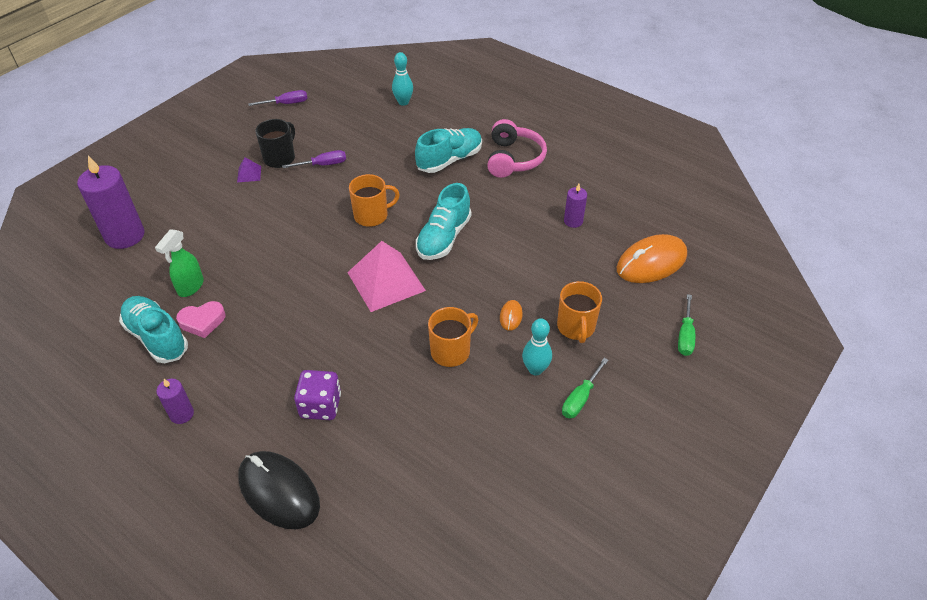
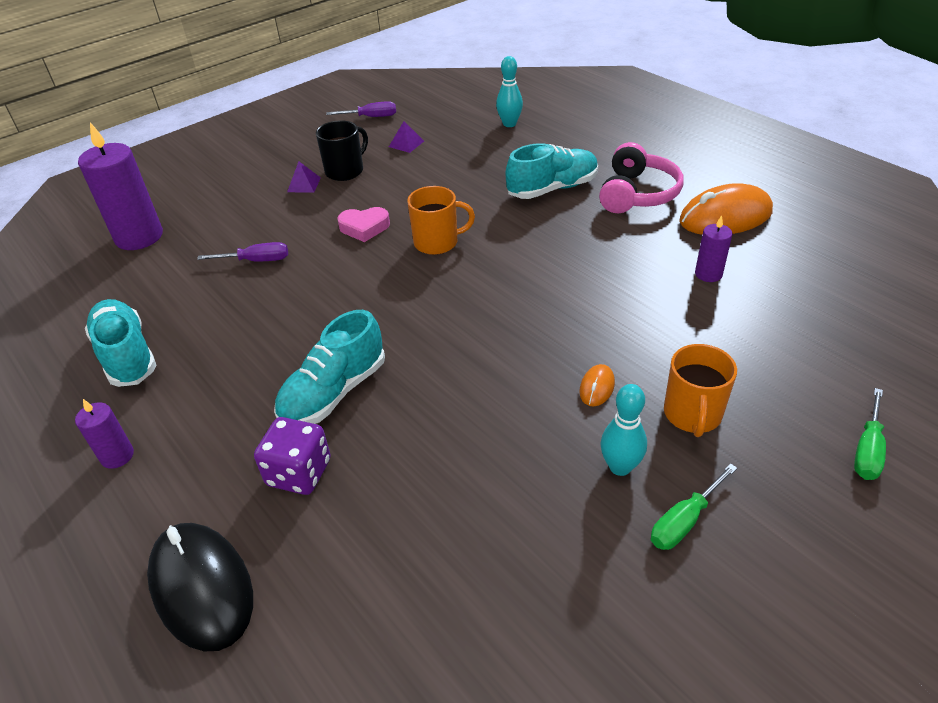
camera: 15 degrees right, 5 degrees down
green spray bottle [155,229,204,297] -> none
pink heart [176,301,226,338] -> pink heart moved to [337,207,390,242]
purple screwdriver [282,150,346,168] -> purple screwdriver moved to [197,242,288,261]
pink pyramid [347,241,426,312] -> none
turquoise shoe [416,183,471,260] -> turquoise shoe moved to [274,310,385,424]
orange mug [428,307,478,367] -> none
orange mouse [617,234,687,283] -> orange mouse moved to [679,183,773,235]
none -> purple pyramid [389,121,424,153]

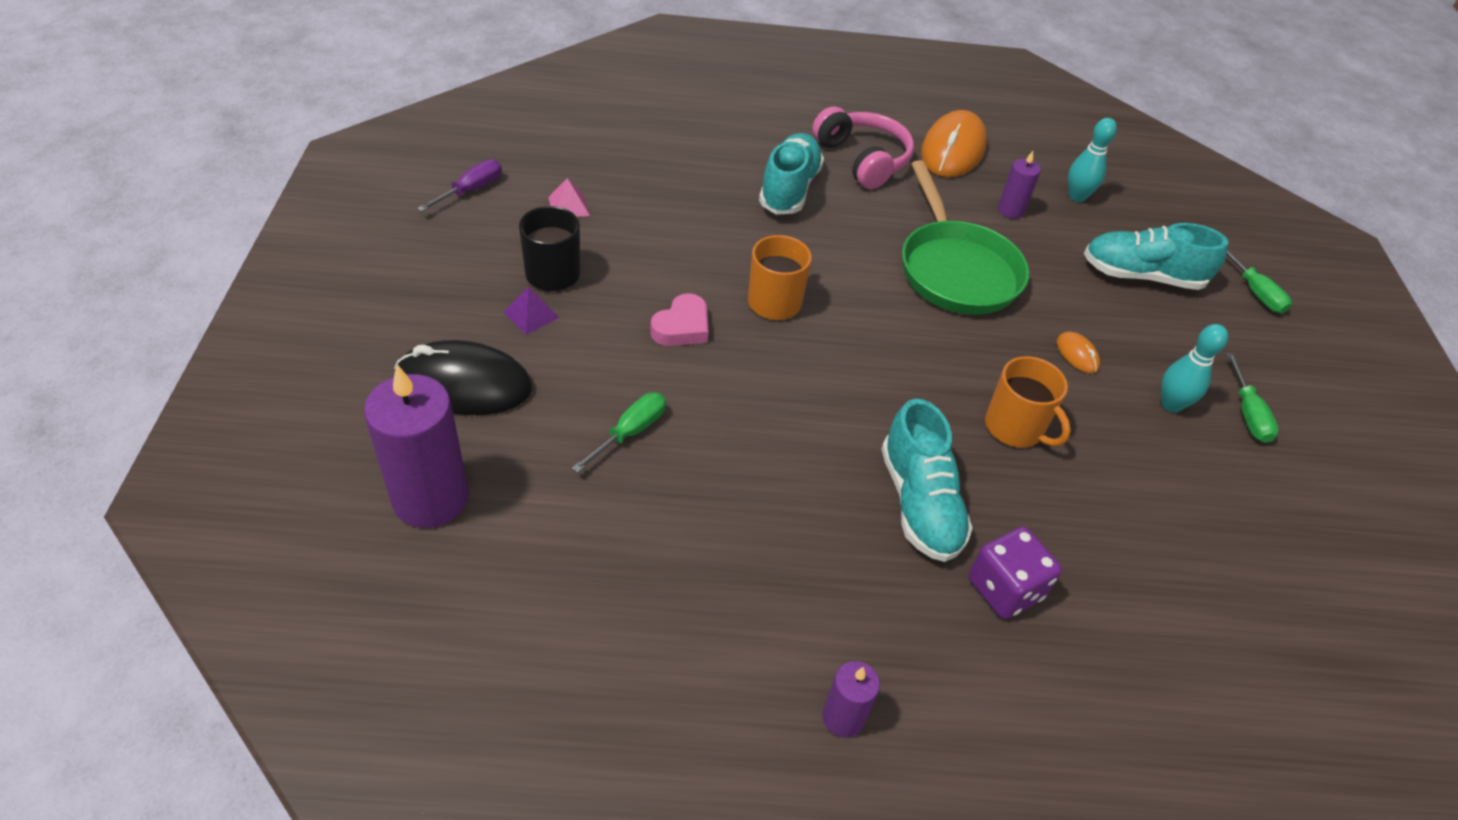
camera: 55 degrees left, 5 degrees up
turquoise shoe [85,299,157,387] -> turquoise shoe moved to [1084,223,1228,290]
black mouse [147,523,253,651] -> black mouse moved to [394,340,532,415]
purple screwdriver [197,242,288,261] -> green screwdriver [572,392,666,473]
purple pyramid [389,121,424,153] -> pink pyramid [548,178,590,217]
turquoise bowling pin [496,56,523,127] -> turquoise bowling pin moved to [1068,118,1117,202]
orange mug [664,344,737,437] -> orange mug moved to [985,356,1071,448]
none -> green pan [902,160,1029,315]

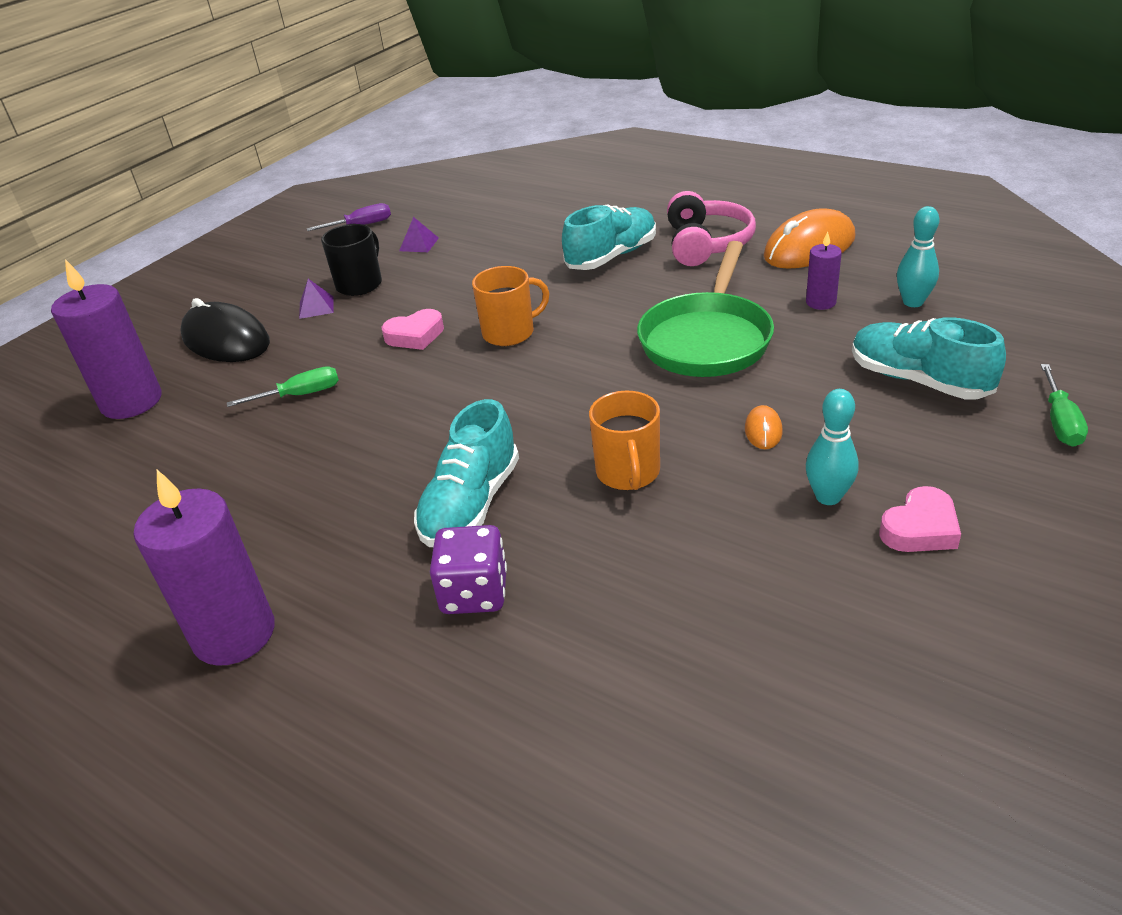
camera: 40 degrees right, 10 degrees down
pink pyramid [548,178,590,217] -> purple pyramid [399,217,439,252]
purple candle [822,661,880,738] -> purple candle [134,470,275,666], size x1.98
green screwdriver [1226,353,1279,443] -> pink heart [880,486,961,552]

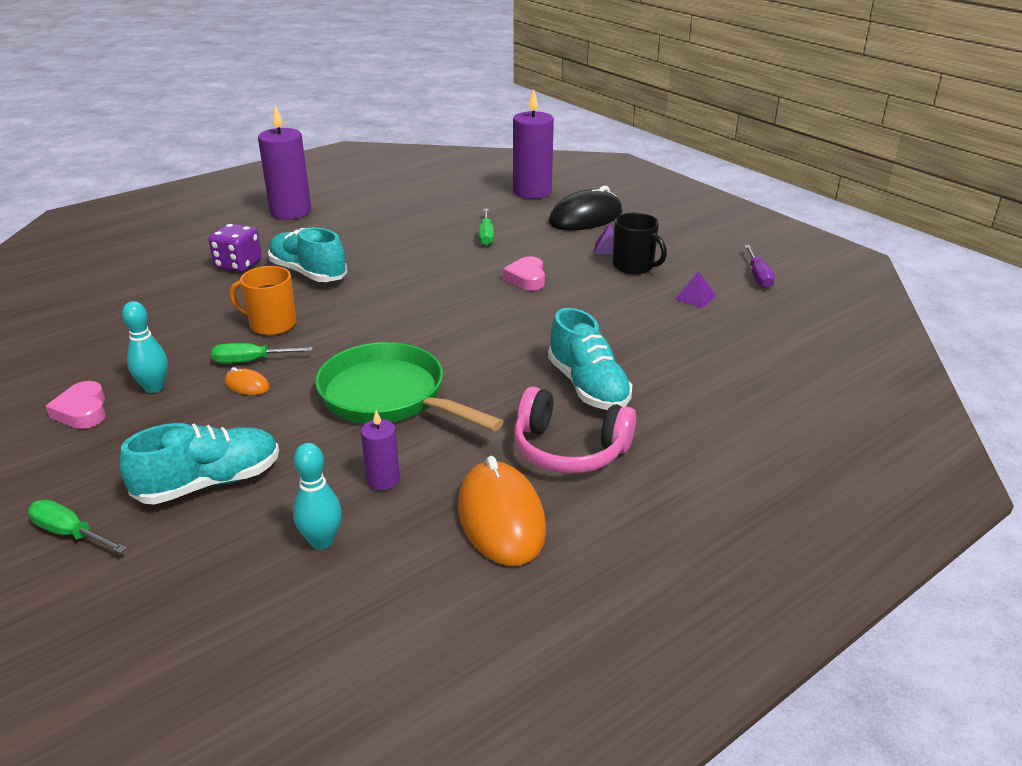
camera: 105 degrees right, 5 degrees down
orange mug [472,266,549,346] -> none
none -> green screwdriver [212,343,313,363]

